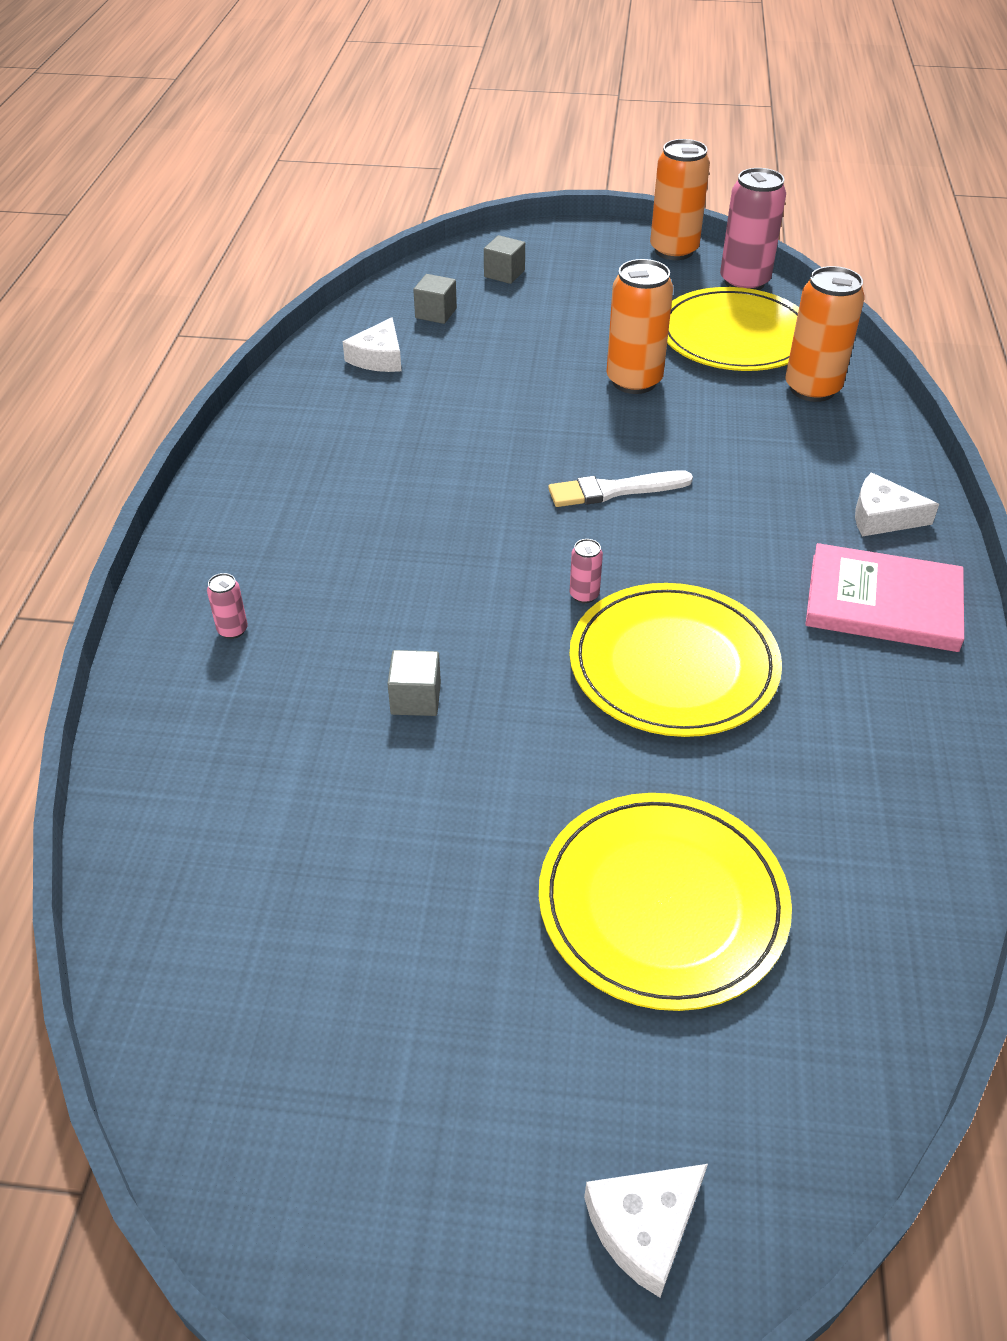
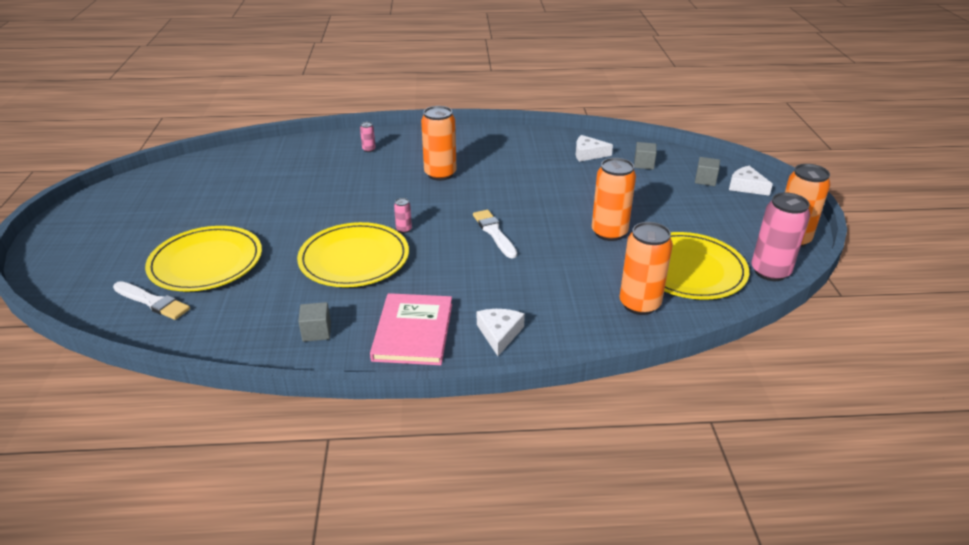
camera: 80 degrees right, 10 degrees down
grey cube [387,650,441,716] -> grey cube moved to [298,302,331,342]
white cheese [584,1164,708,1297] -> white cheese moved to [729,166,773,196]
none -> white brush [113,281,190,320]
none -> orange can [421,106,457,181]

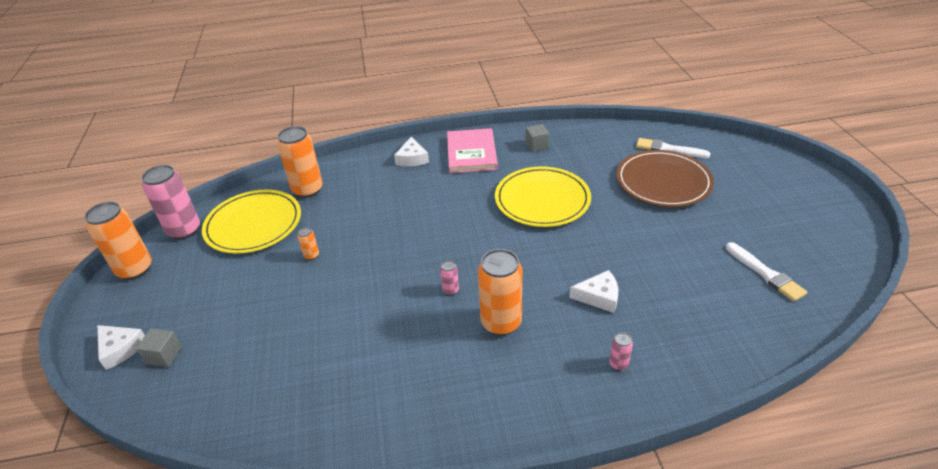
camera: 175 degrees right, 5 degrees up
yellow plate [145,226,262,292] -> brown plate [616,150,714,207]
pink can [394,198,412,233] -> pink can moved to [440,260,459,295]
white brush [473,210,517,258] -> white brush moved to [726,242,807,302]
white cheese [576,135,613,162] -> white cheese moved to [569,270,618,313]
orange can [592,158,636,241] -> orange can [297,227,319,260], size x0.44
grey cube [634,142,657,169] -> none

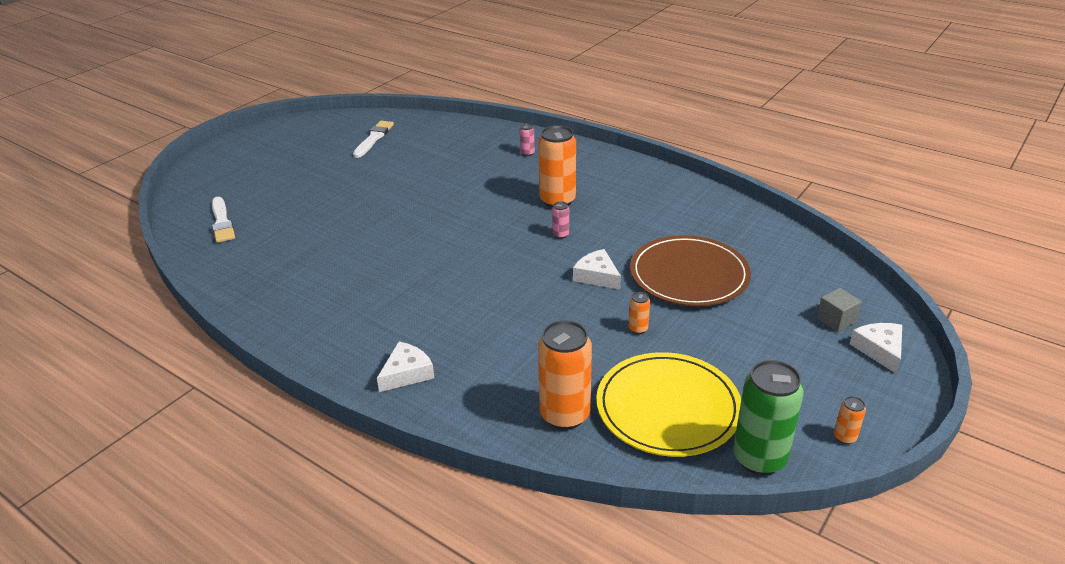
camera: 135 degrees left, 5 degrees down
orange can [84,202,152,280] -> orange can [834,396,866,444], size x0.44
pink can [142,165,200,240] -> green can [733,360,804,475]
pink book [447,128,498,173] -> none
yellow plate [495,166,591,227] -> none
grey cube [525,124,549,152] -> none
white cheese [569,270,618,313] -> white cheese moved to [573,249,621,289]
brown plate [616,150,714,207] -> brown plate moved to [630,235,751,306]

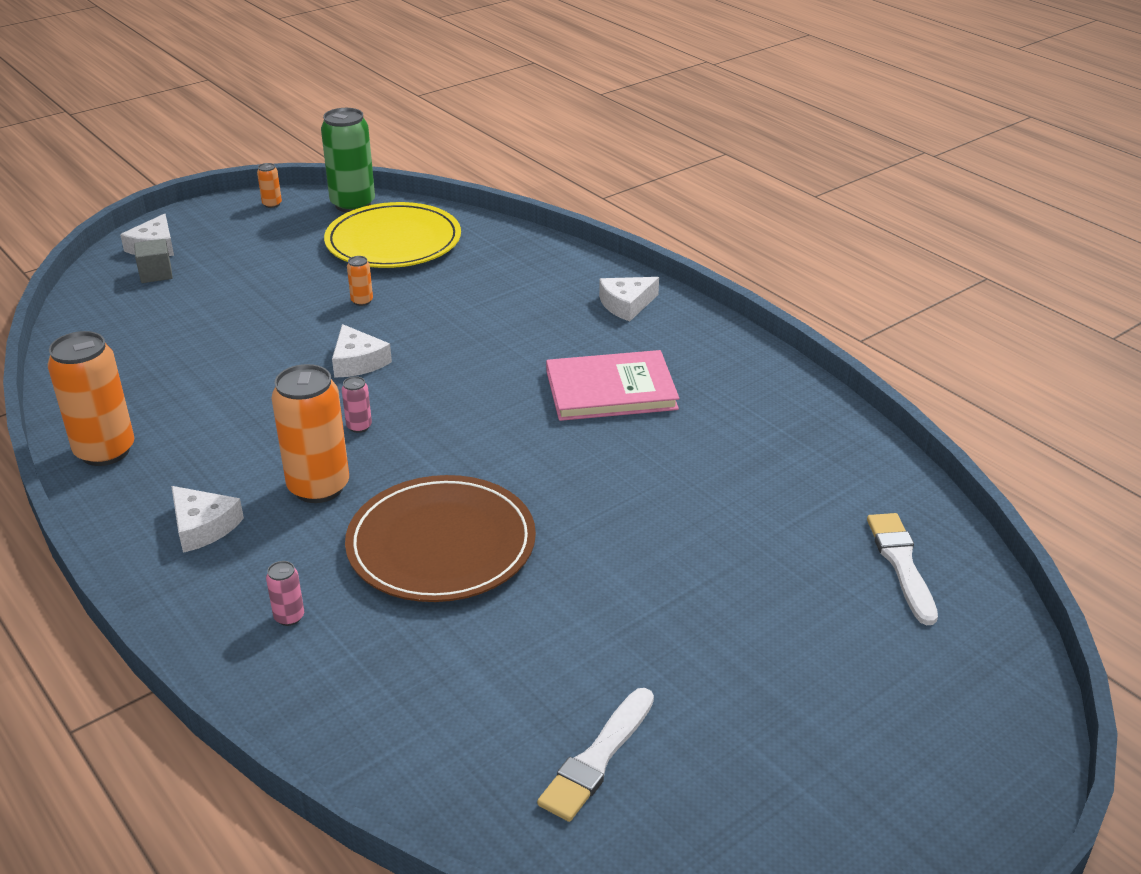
camera: 165 degrees left, 0 degrees up
orange can [538,320,592,430] -> orange can moved to [48,331,134,466]
brown plate [630,235,751,306] -> brown plate moved to [345,475,536,602]
none -> white cheese [171,486,244,553]
none -> pink book [546,350,679,421]

